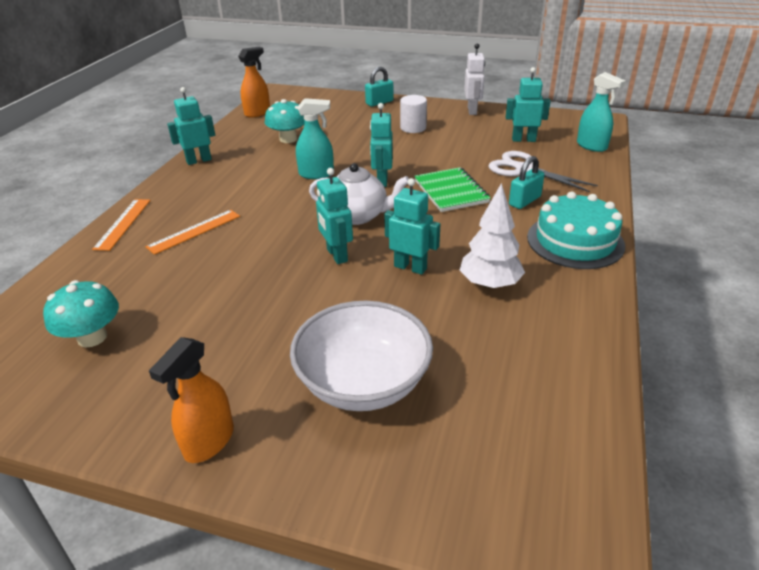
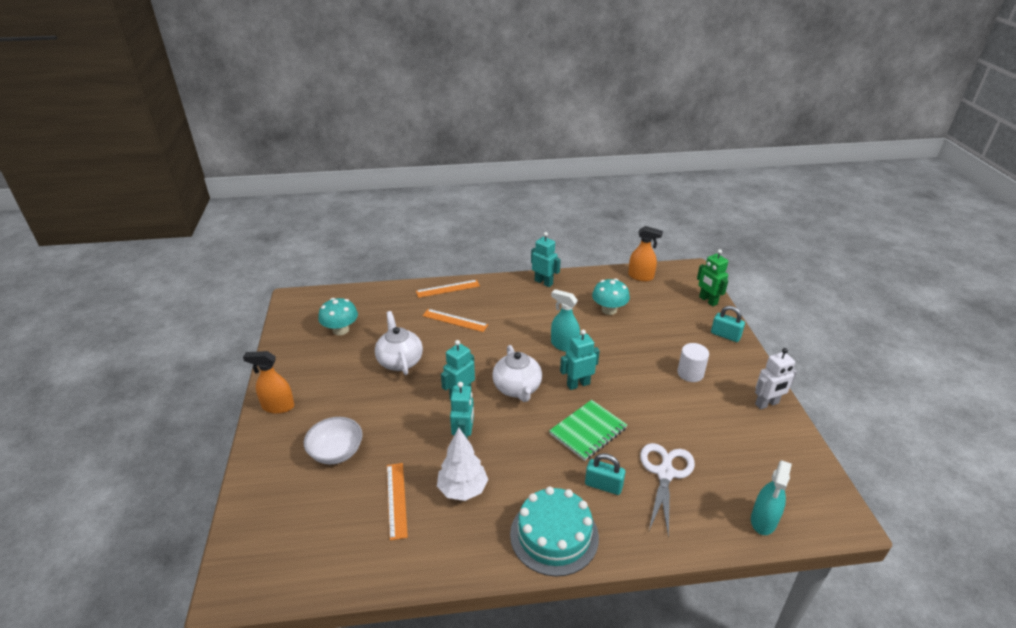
camera: 65 degrees right, 0 degrees up
white bowl [290,301,433,411] -> white bowl [304,417,363,464], size x0.66
turquoise spray bottle [296,98,334,179] -> turquoise spray bottle turned 150 degrees clockwise [551,289,580,352]
turquoise robot [506,67,550,142] -> none
none -> white teapot [375,311,423,375]
none -> orange ruler [387,463,408,540]
none -> green robot [697,249,728,306]

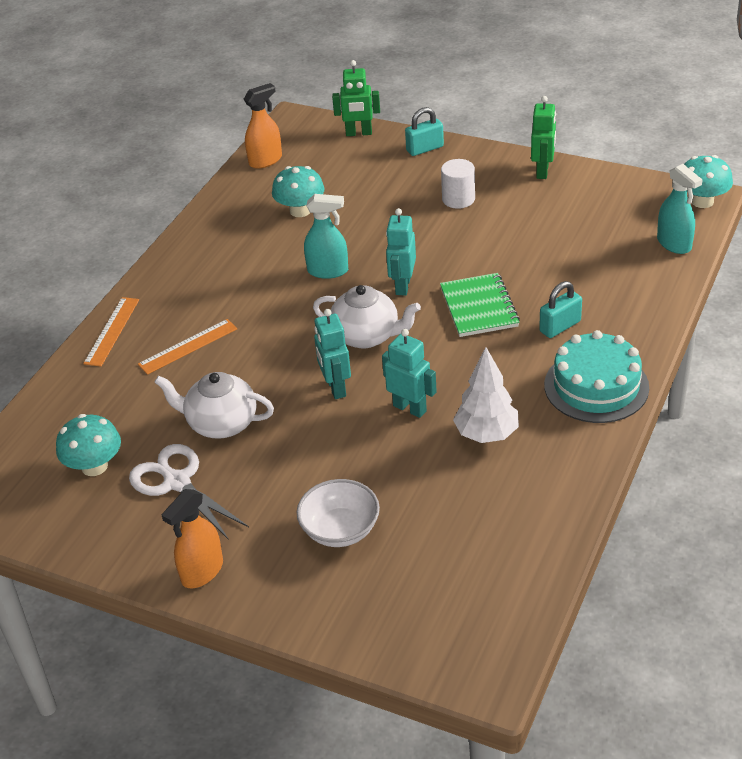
camera: 55 degrees left, 5 degrees up
orange ruler [387,463,408,540] -> none
turquoise robot [531,232,561,287] -> none
turquoise spray bottle [551,289,580,352] -> turquoise spray bottle turned 150 degrees counterclockwise [304,194,348,279]
white scissors [640,443,695,538] -> white scissors moved to [129,444,249,540]
white robot [755,348,797,409] -> green robot [531,96,556,179]
none -> turquoise mushroom [684,155,733,208]

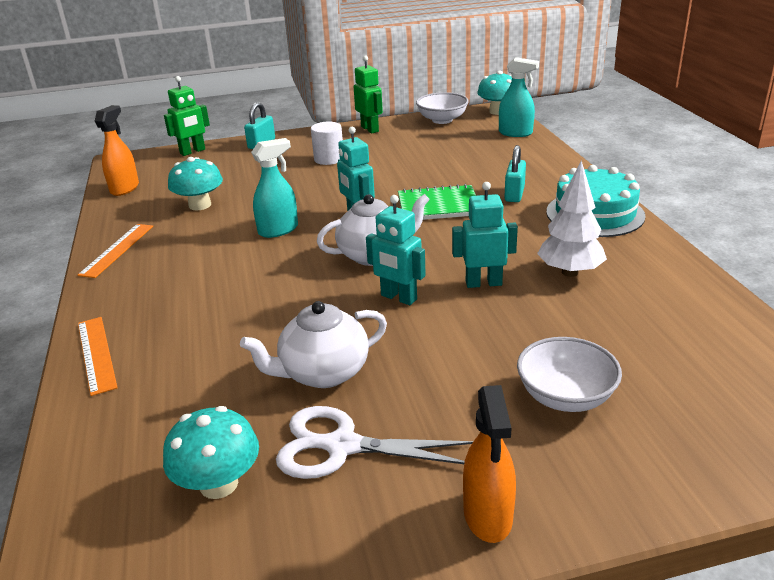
camera: 40 degrees left, 10 degrees down
orange ruler [138,319,237,375] -> orange ruler moved to [77,224,153,278]
green notebook [440,273,520,337] -> green notebook turned 45 degrees counterclockwise [398,184,476,220]
none -> white bowl [416,92,469,124]

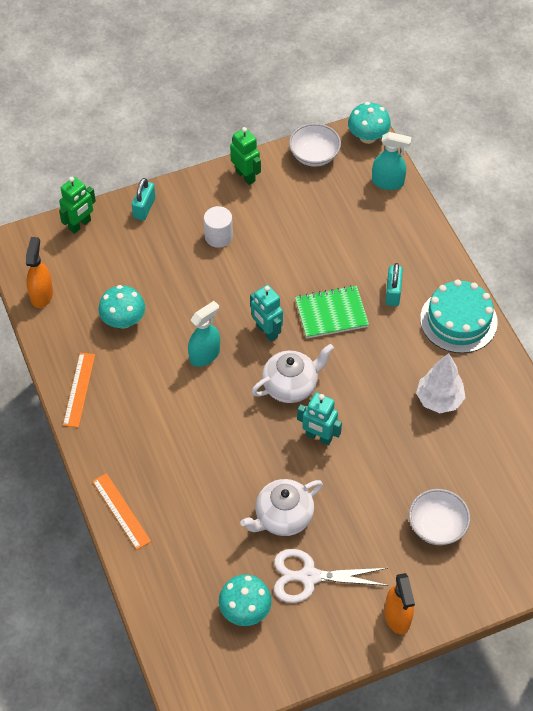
camera: 10 degrees left, 25 degrees up
turquoise robot [452,182,518,288] -> none

